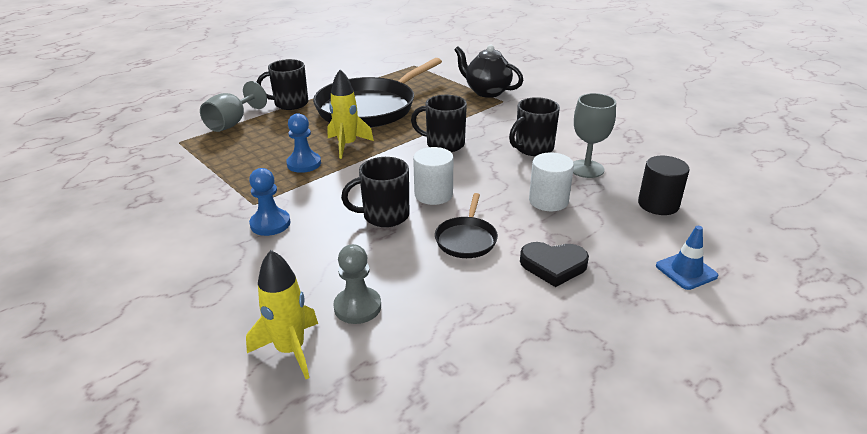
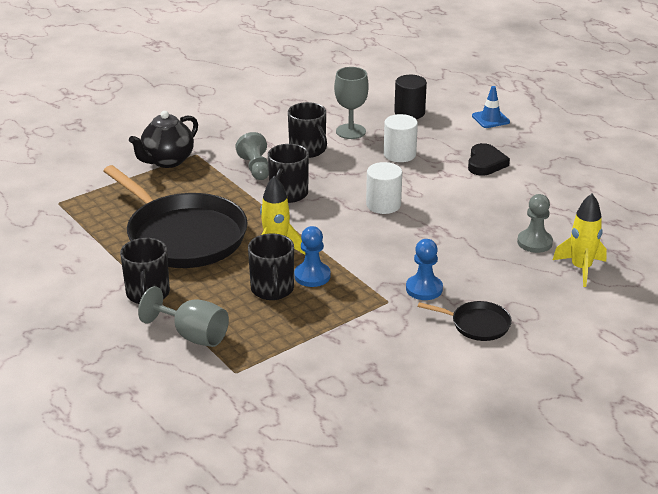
camera: 85 degrees left, 0 degrees up
black mug [341,157,409,227] -> black mug moved to [248,234,294,300]
black pan [435,193,498,258] -> black pan moved to [418,301,512,341]
none -> grey pawn [235,132,269,180]

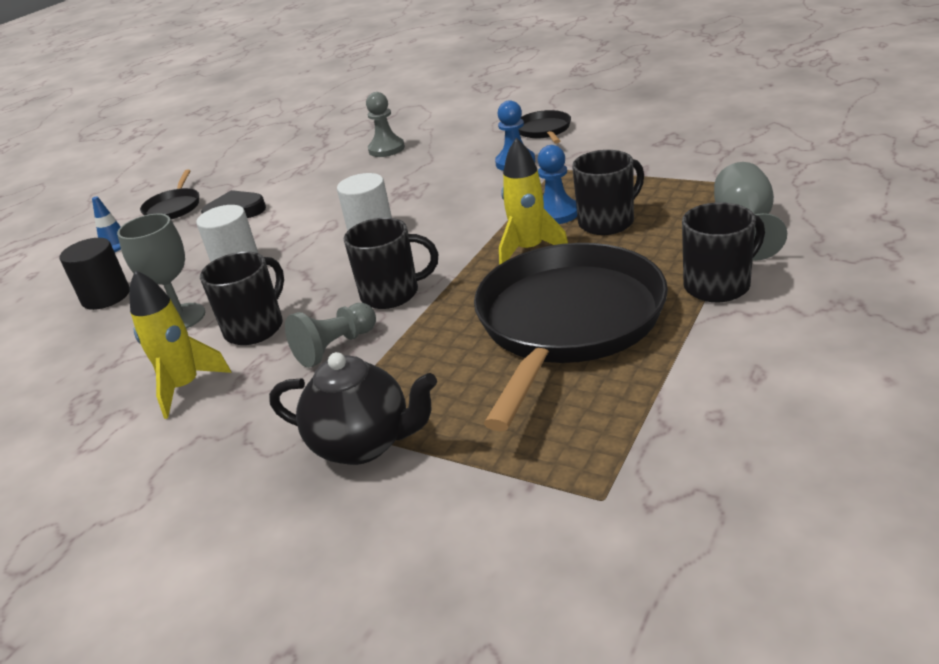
camera: 110 degrees left, 0 degrees up
yellow rocket [553,194,607,287] -> yellow rocket moved to [129,270,232,419]
none -> black pan [140,170,199,219]

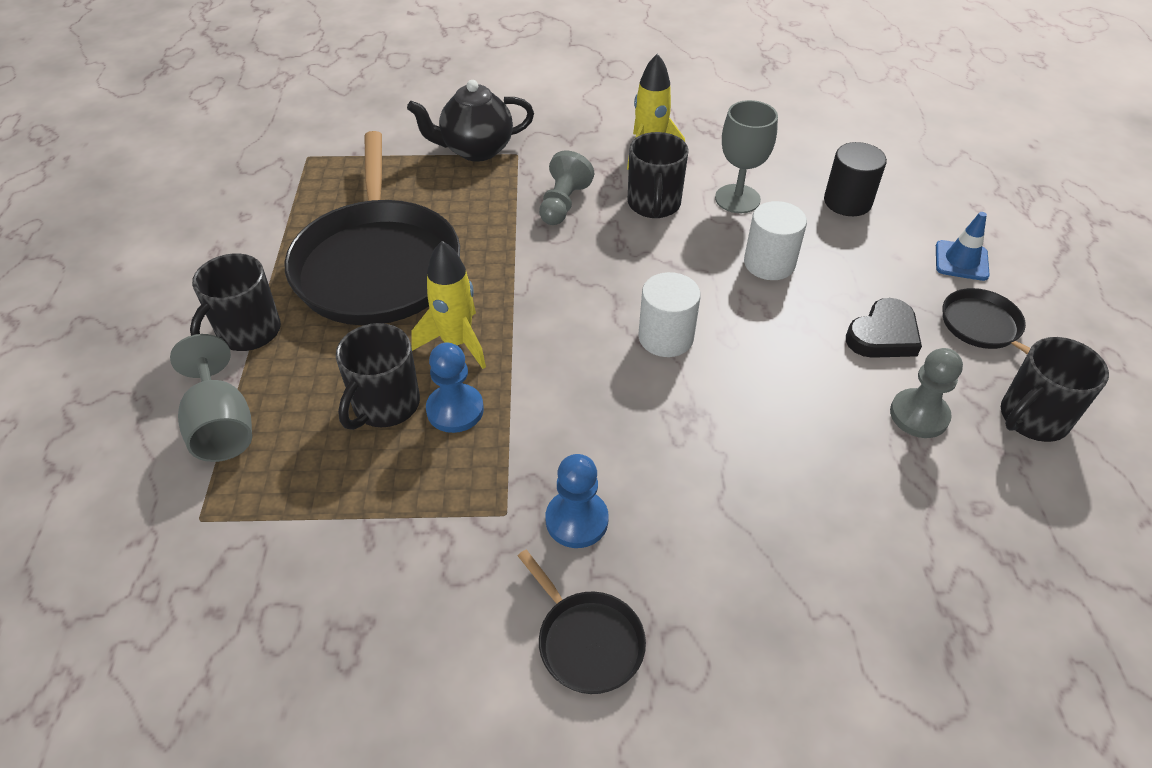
camera: 145 degrees right, 15 degrees up
black mug [344,217,438,309] -> black mug moved to [1001,337,1109,442]
grey pawn [366,92,405,157] -> grey pawn moved to [890,348,963,438]

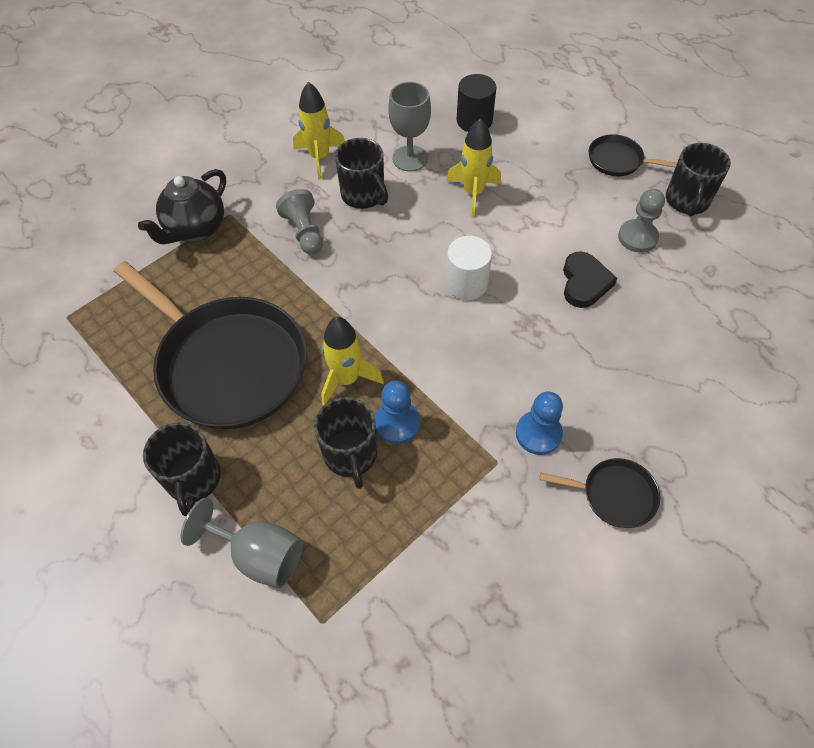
camera: 40 degrees left, 10 degrees up
white cylinder [744,201,807,280] -> yellow rocket [446,118,501,217]
black heart [846,298,922,358] -> black heart moved to [563,251,617,308]
blue traffic cone [936,212,990,281] -> none

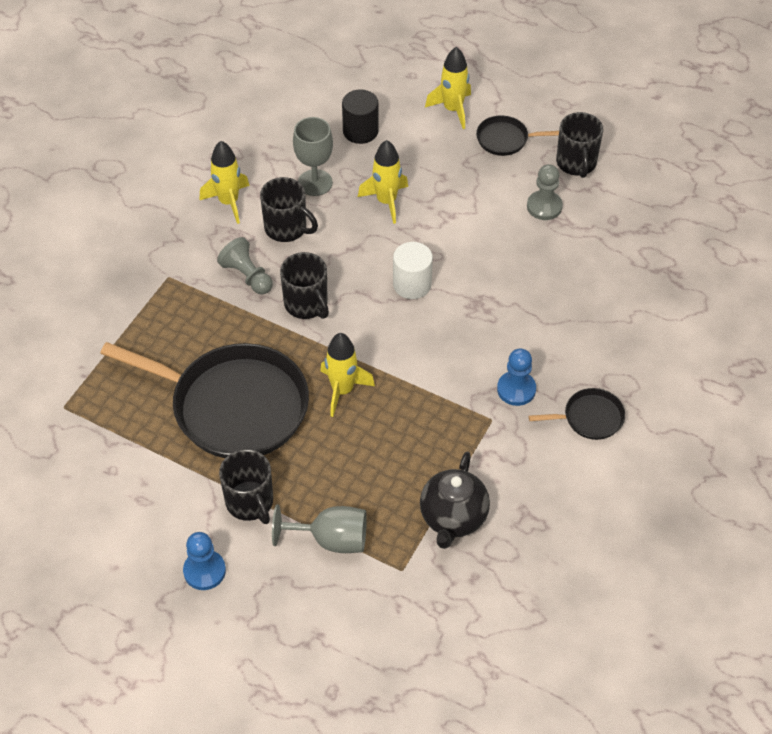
camera: 20 degrees left, 5 degrees down
black teapot [138,169,226,244] -> black teapot moved to [420,452,490,549]
black mug [314,397,377,489] -> black mug moved to [280,252,329,319]
blue pawn [375,381,420,444] -> blue pawn moved to [183,532,226,590]
black heart [563,251,617,308] -> none
none -> yellow rocket [425,47,471,129]

